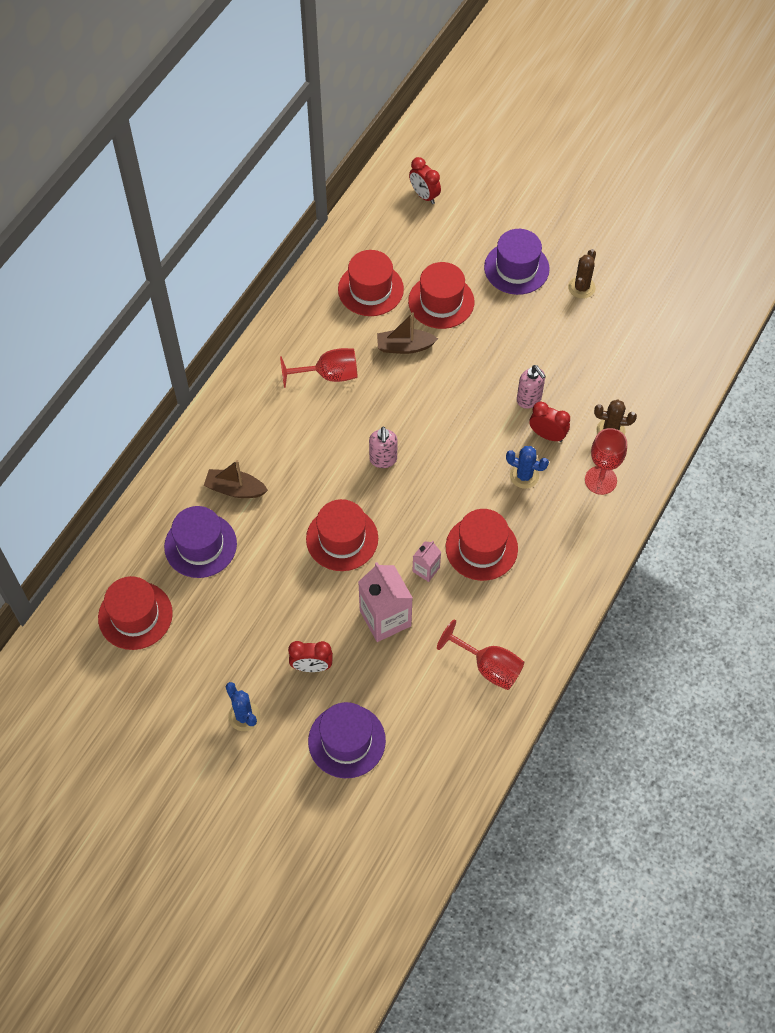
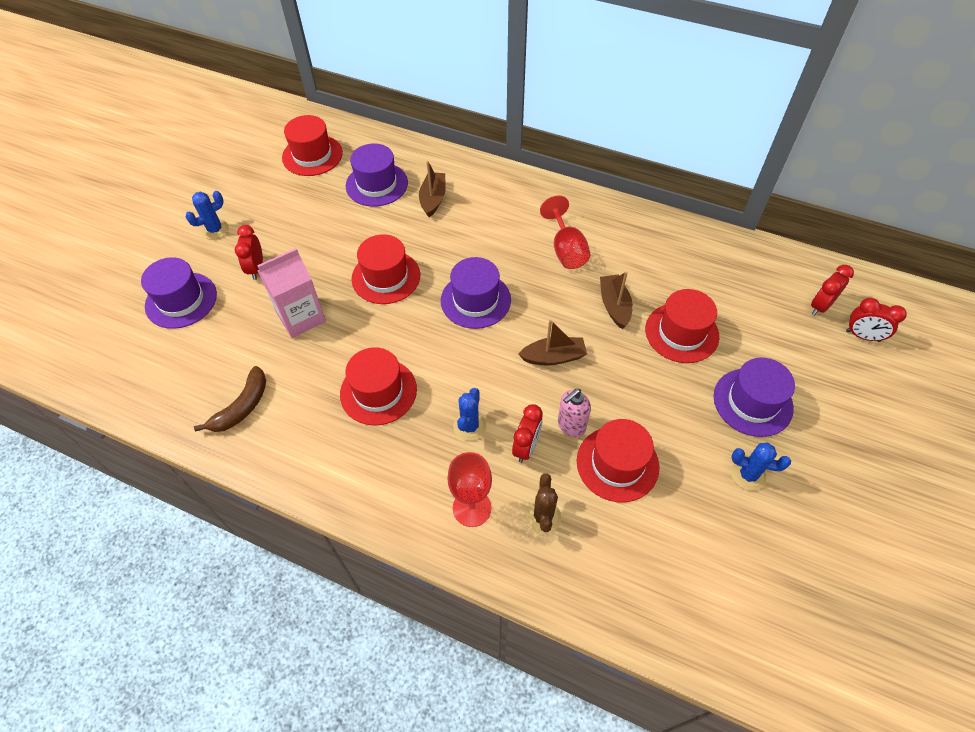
camera: 85 degrees right, 5 degrees down
red hat [338,250,404,316] -> red hat moved to [577,419,659,502]
pink soap dispenser [369,426,397,468] -> purple hat [441,257,511,329]
pink carton [412,541,441,582] -> none
red goblet [437,620,524,690] -> brown banana [194,366,266,432]
brown cactus [568,249,596,299] -> blue cactus [731,443,791,491]
none -> brown boat [518,320,587,365]
none -> red clock [846,298,907,342]

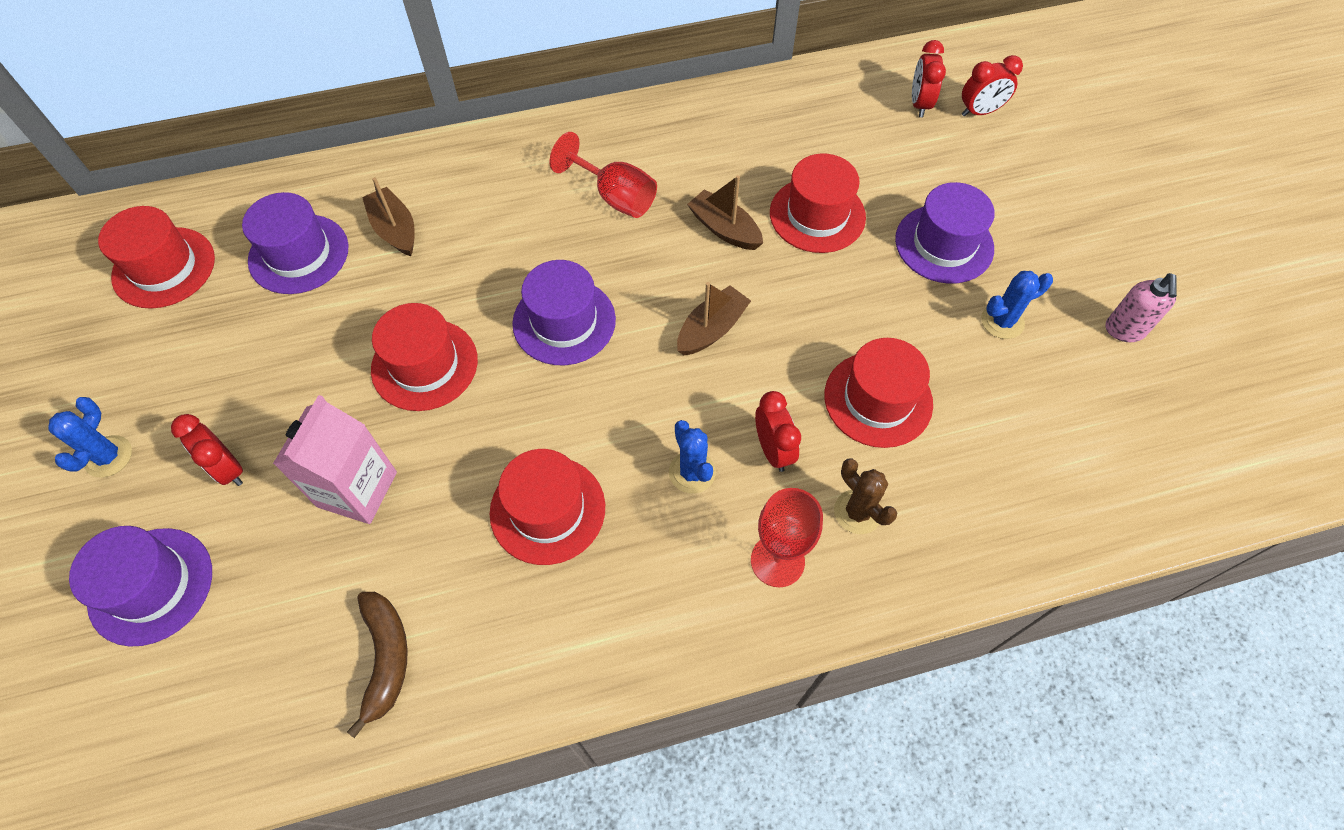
camera: 40 degrees left, 5 degrees up
pink soap dispenser [558,389,591,437] -> pink soap dispenser moved to [1106,273,1177,342]

